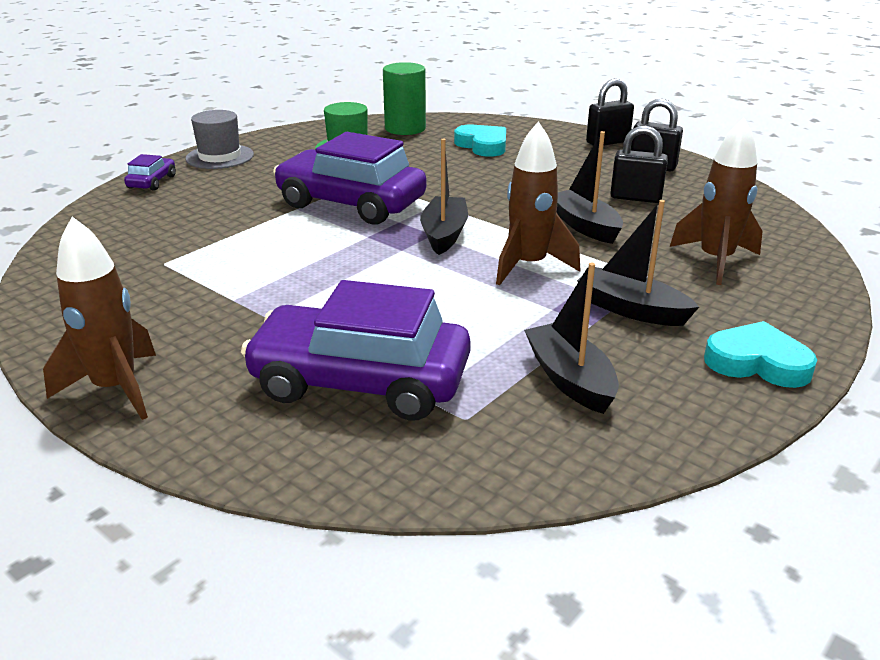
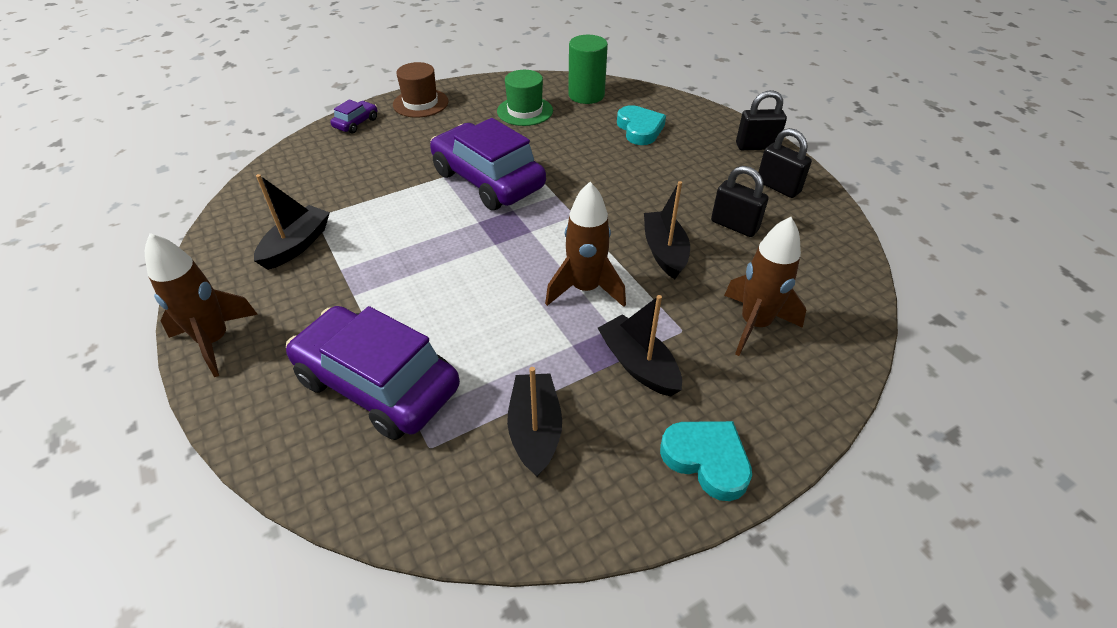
camera: 20 degrees right, 15 degrees up
grey hat [185,110,254,169] -> brown hat [393,62,449,118]
black boat [420,139,468,255] -> black boat moved to [254,174,330,270]

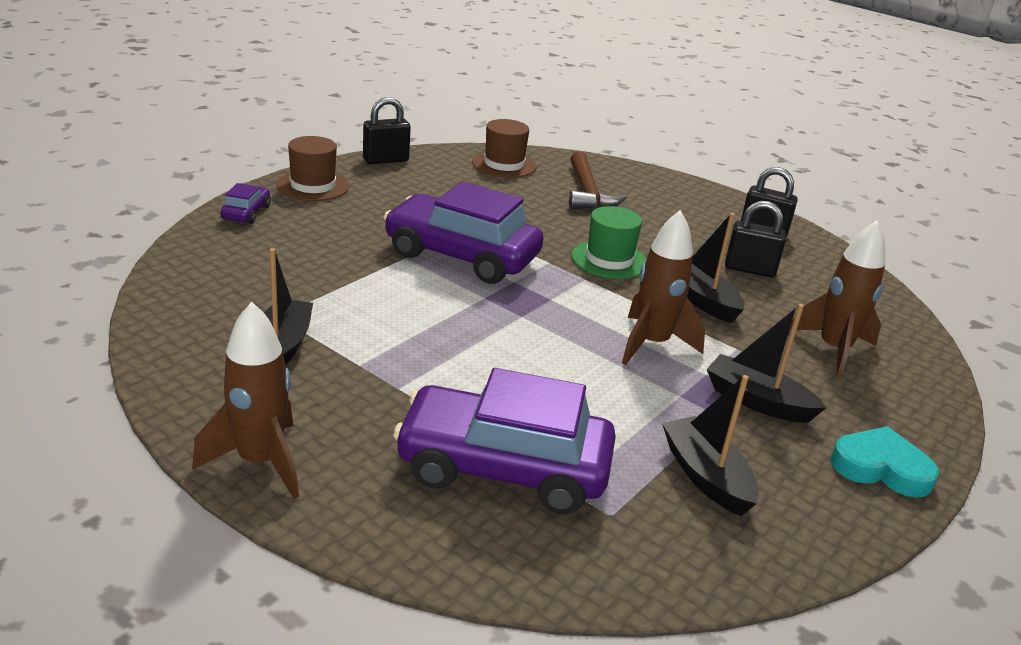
camera: 25 degrees left, 15 degrees down
green hat [497,70,553,126] -> green hat moved to [571,206,647,279]
green cylinder [568,35,608,104] -> brown hat [472,119,536,178]
turquoise heart [617,105,666,145] -> brown hammer [569,151,627,209]
black padlock [736,90,787,150] -> black padlock moved to [363,97,411,164]

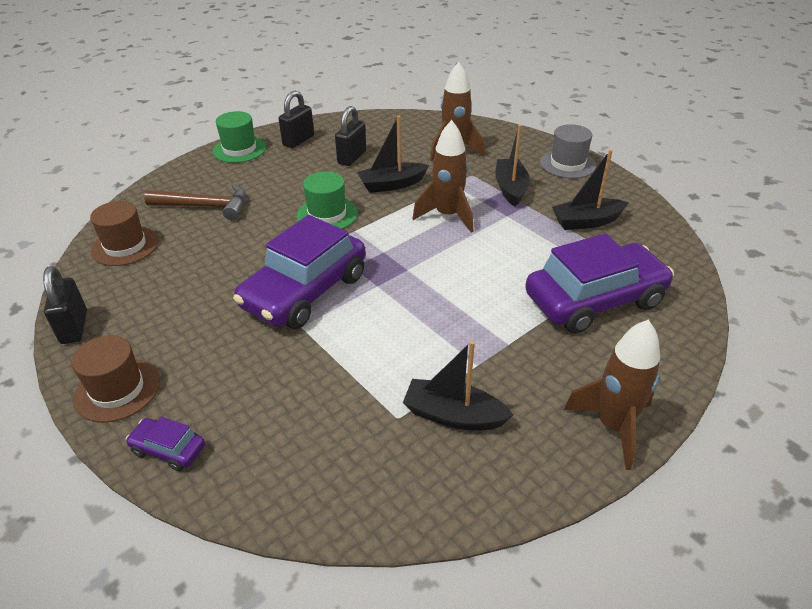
camera: 75 degrees left, 10 degrees up
purple car [393,368,616,514] -> purple car turned 135 degrees counterclockwise [525,233,674,334]
black boat [707,304,827,423] -> black boat turned 135 degrees clockwise [495,125,530,207]
turquoise heart [831,426,939,498] -> grey hat [540,124,596,179]
none -> green hat [213,111,266,163]

